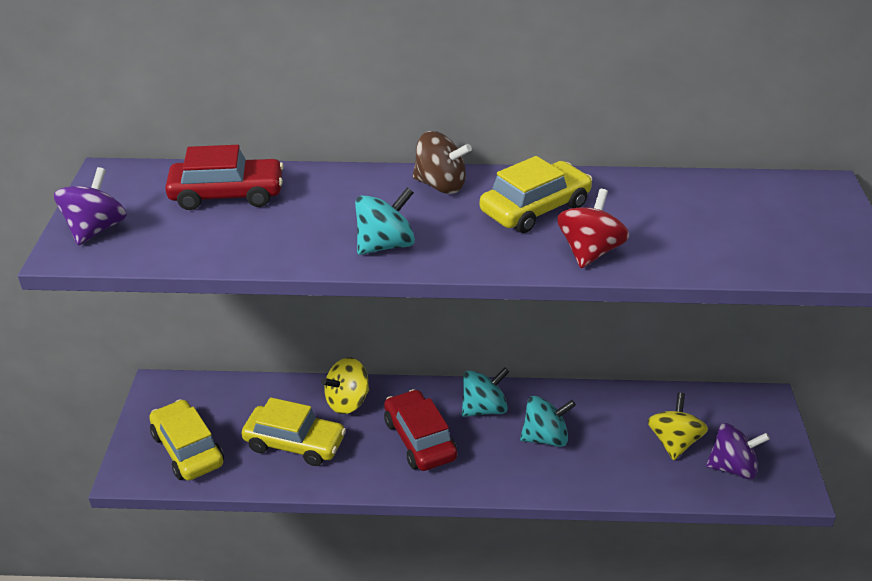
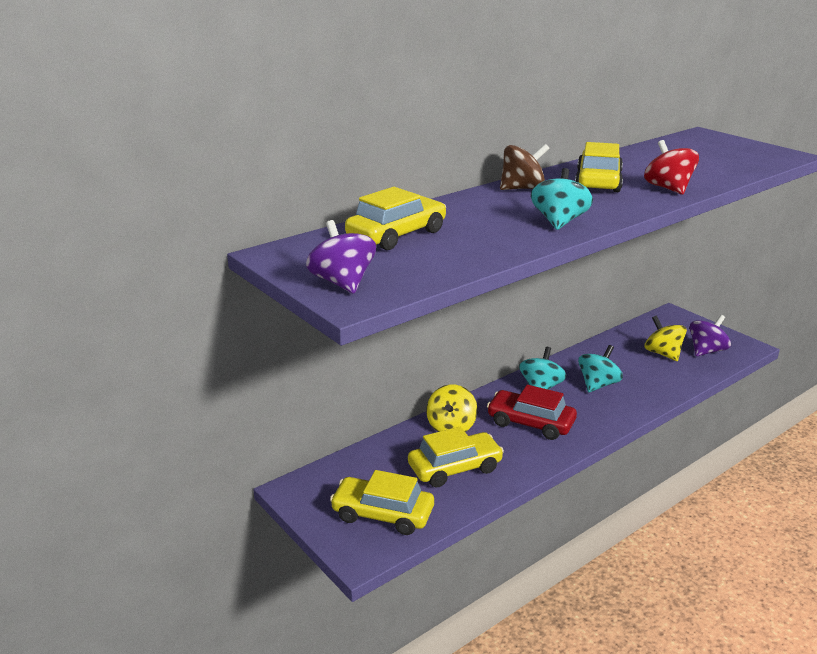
camera: 40 degrees left, 10 degrees down
red car [165,145,284,210] -> yellow car [345,187,446,250]

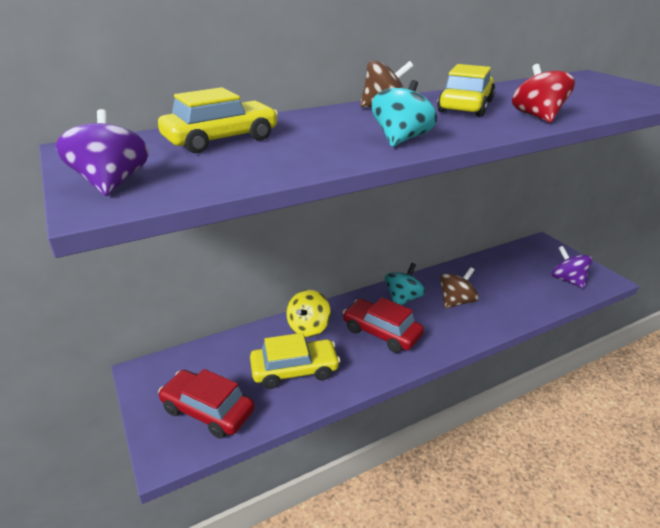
camera: 10 degrees right, 5 degrees up
yellow car [330,470,434,535] -> red car [158,369,255,439]
turquoise spinning top [578,345,623,392] -> brown spinning top [440,267,479,309]
yellow spinning top [644,316,687,361] -> none
purple spinning top [689,315,731,356] -> purple spinning top turned 90 degrees counterclockwise [552,246,593,288]

